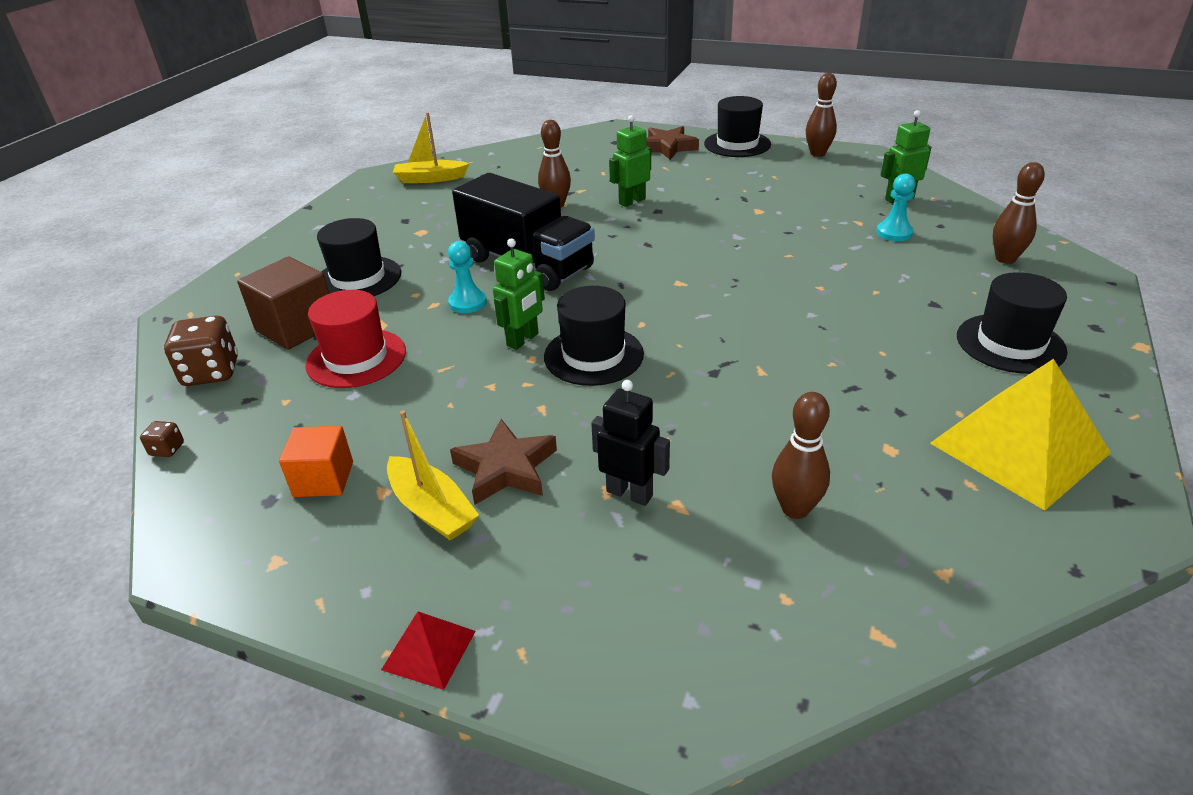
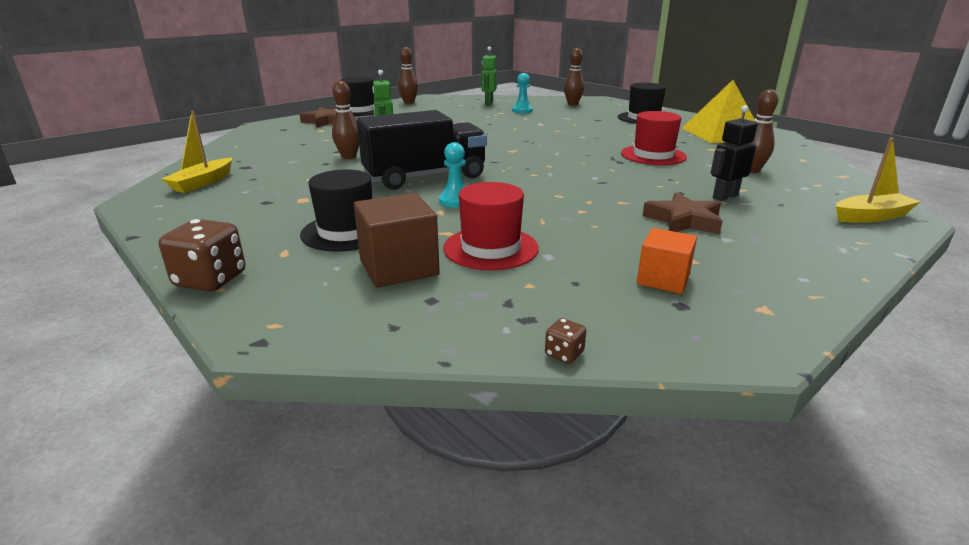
camera: 65 degrees left, 10 degrees down
brown dice [164,316,238,386] -> brown dice moved to [159,219,246,292]
red pyramid [381,611,476,690] -> none
yellow boat [387,410,479,541] -> yellow boat moved to [836,138,920,223]
green robot [493,238,545,350] -> none
black hat [544,286,644,386] -> none
none -> red hat [621,111,687,165]

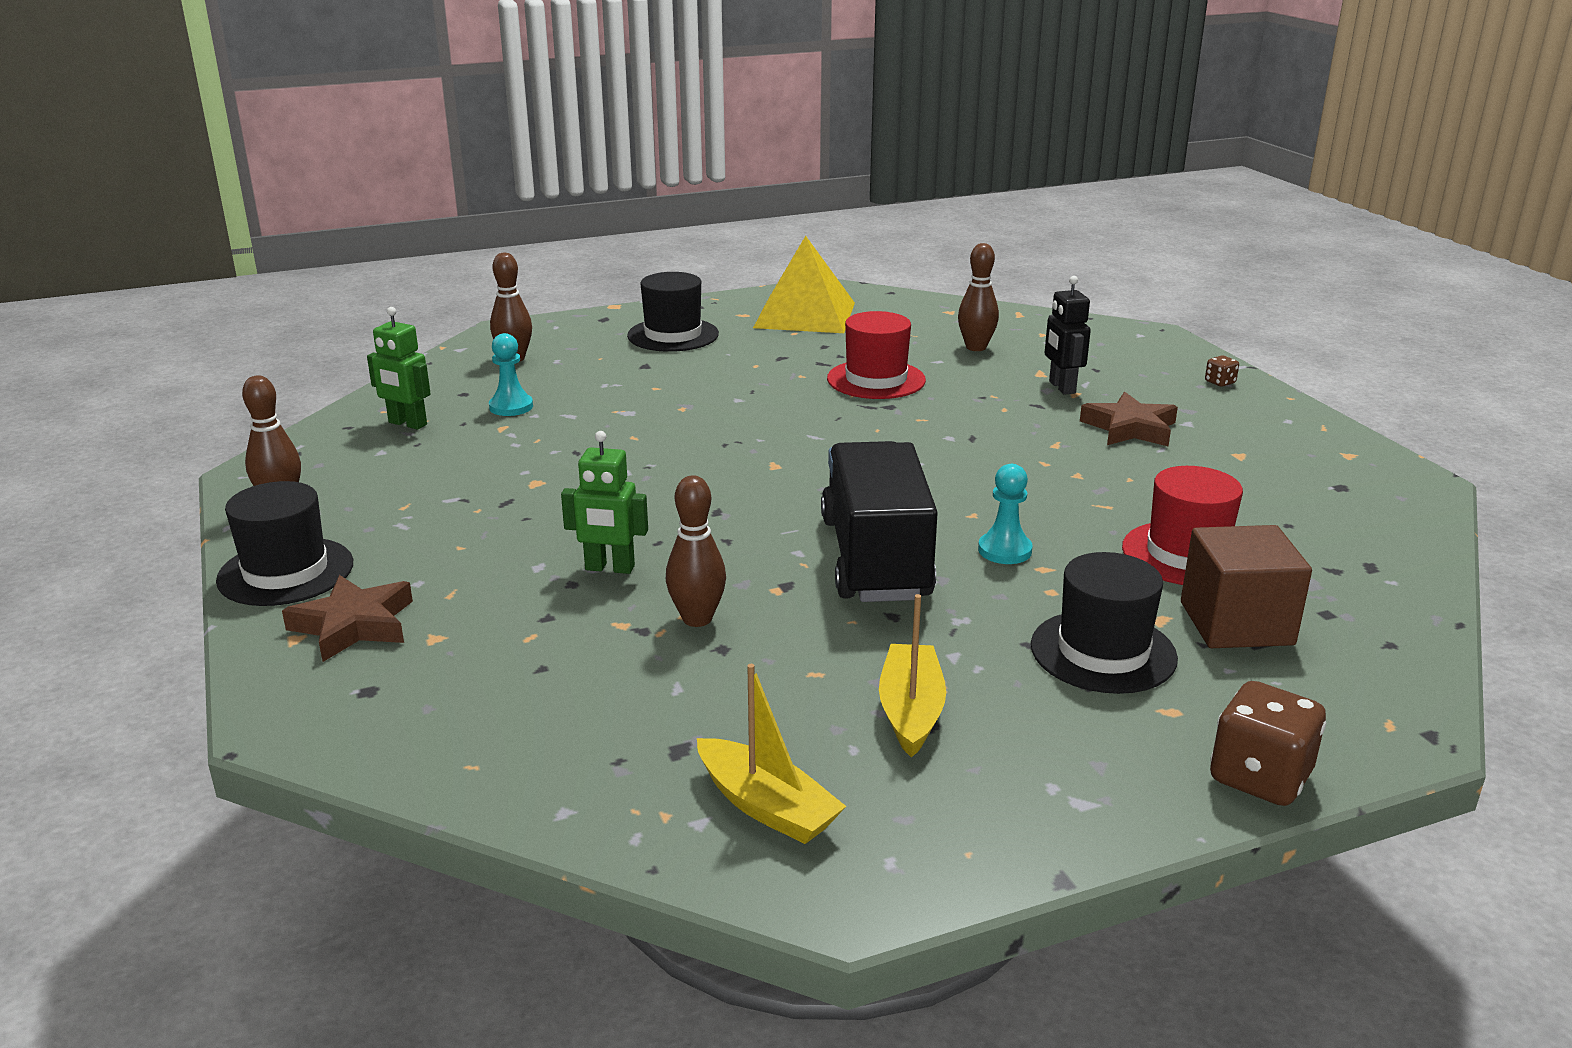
camera: 70 degrees left, 0 degrees up
brown dice [545,318,586,364] -> brown dice moved to [1205,355,1239,387]
orange cube [637,228,697,294] -> none
yellow boat [836,138,920,223] -> yellow boat moved to [879,594,946,758]

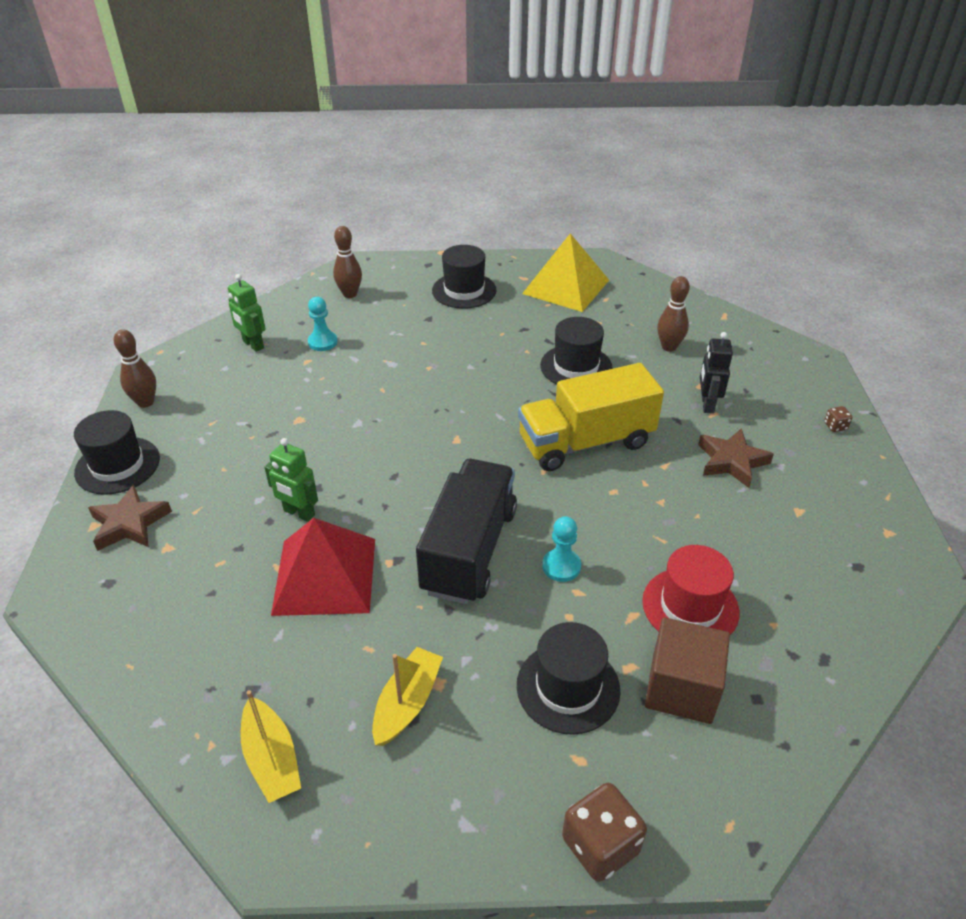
camera: 20 degrees right, 15 degrees up
brown bowling pin [666,475,726,627] -> red pyramid [271,518,375,616]
red hat [827,311,926,399] -> black hat [540,317,613,385]
none -> yellow truck [518,363,664,471]

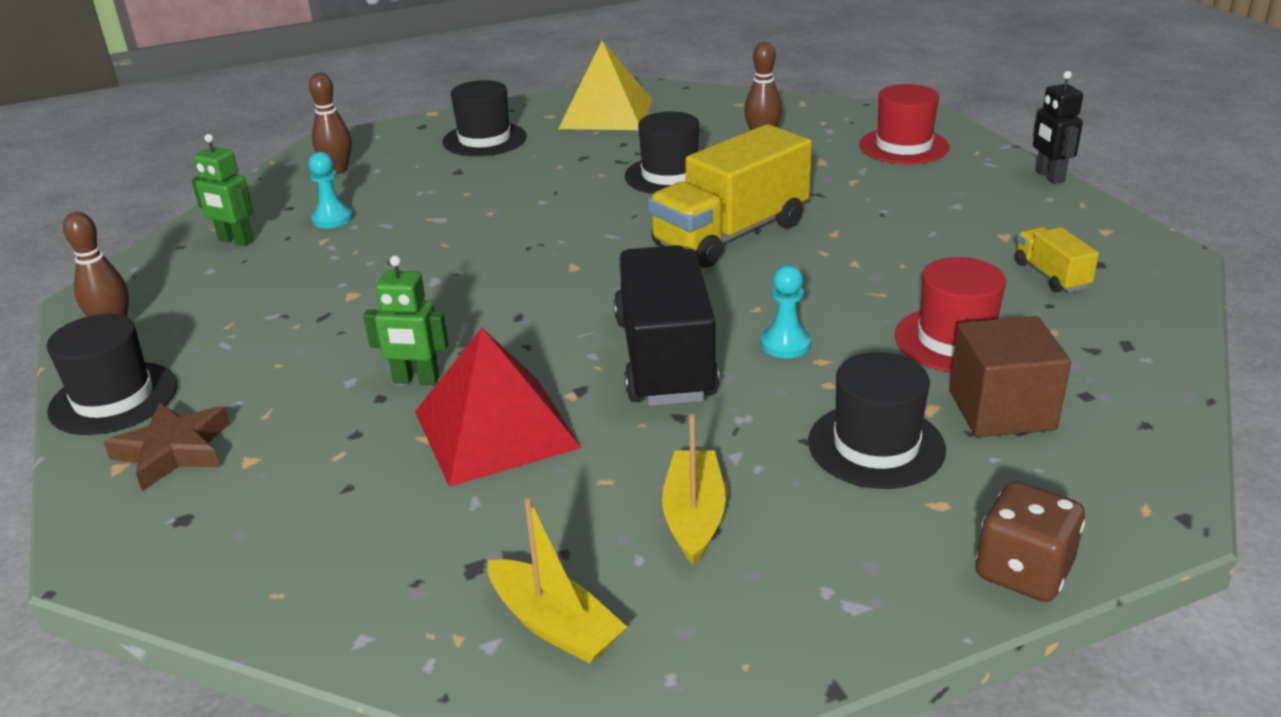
camera: 20 degrees left, 10 degrees down
brown star [698,428,774,488] -> none
black robot [700,332,733,414] -> black robot moved to [1033,71,1083,184]
brown dice [824,406,853,432] -> none
none -> red hat [859,84,949,164]
none -> yellow truck [1015,227,1099,293]

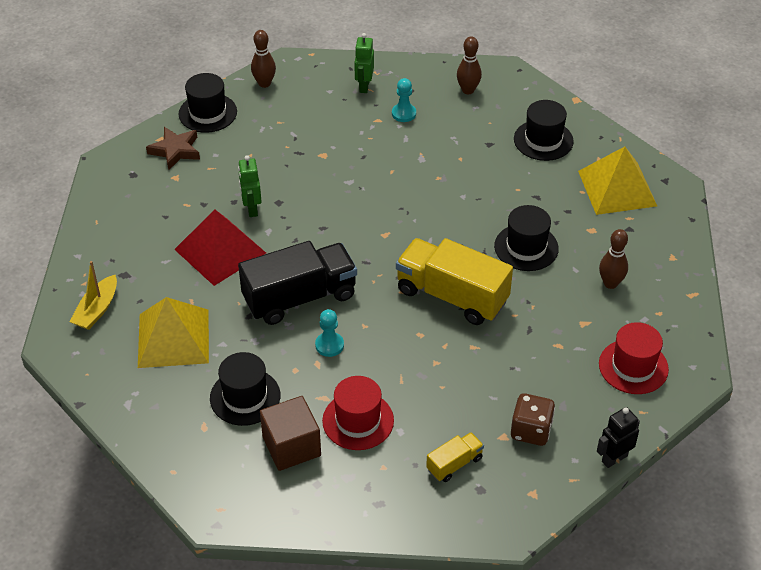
camera: 70 degrees right, 15 degrees up
yellow boat [662,414,726,566] -> yellow pyramid [138,297,209,368]
brown dice [976,481,1085,602] -> brown dice moved to [511,393,555,446]

